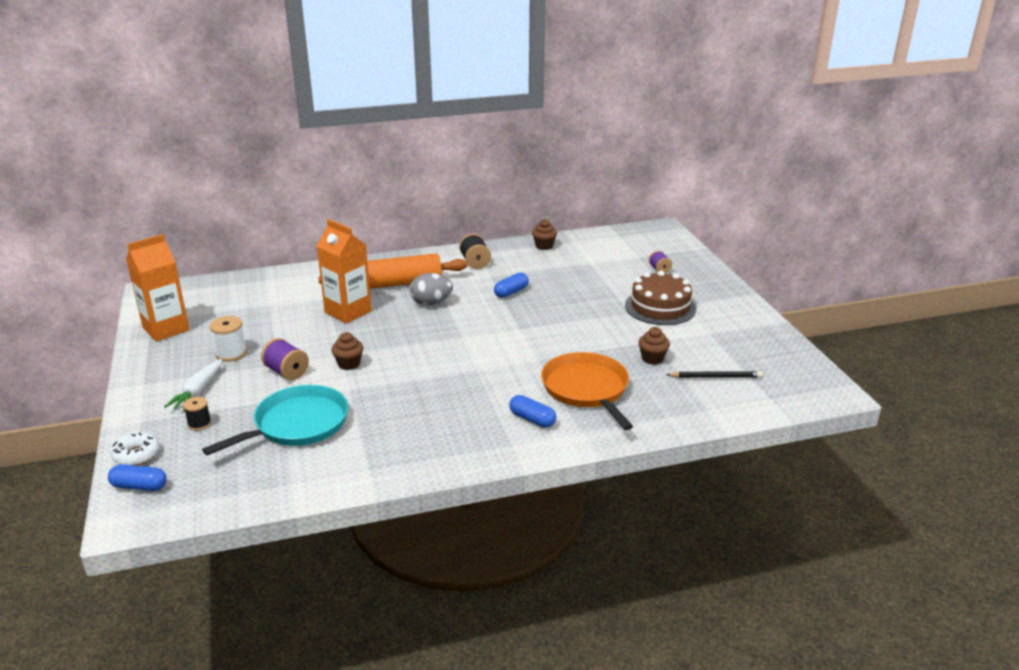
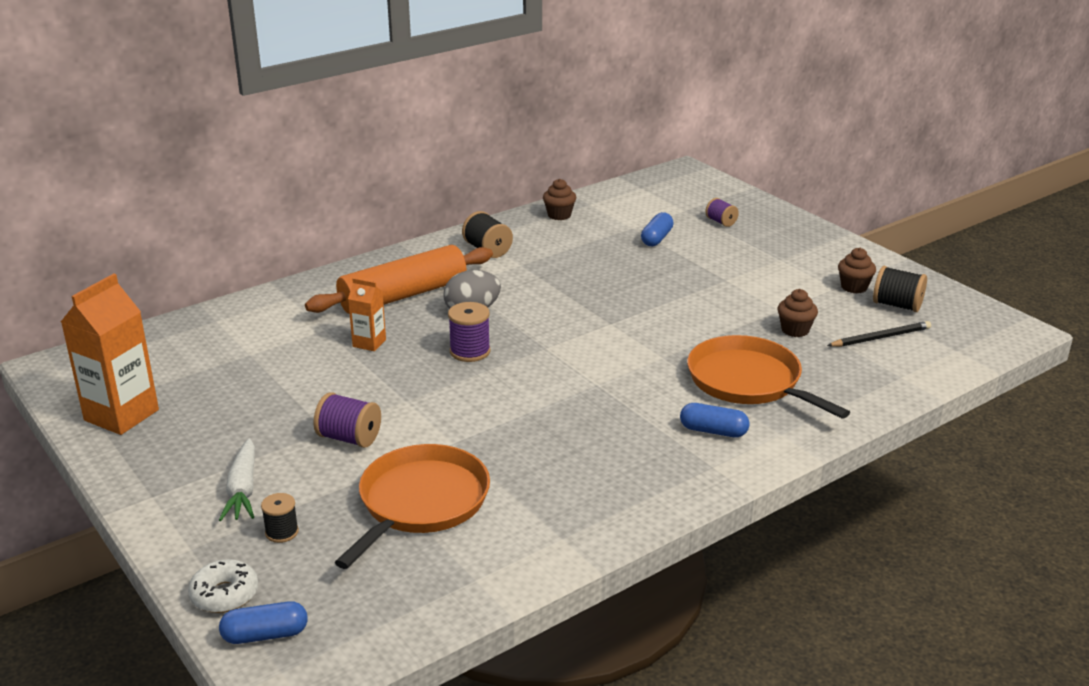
camera: 20 degrees left, 0 degrees up
turquoise pan [202,385,348,455] -> orange pan [335,444,490,569]
white spool [210,316,247,362] -> none
orange carton [317,219,372,323] -> orange carton [348,278,386,351], size x0.53
brown cupcake [331,332,363,370] -> brown cupcake moved to [838,248,876,294]
blue capsule [494,272,529,298] -> blue capsule moved to [641,212,674,246]
brown cake [625,271,696,325] -> none
none -> purple spool [448,302,490,362]
none -> black spool [873,266,927,312]

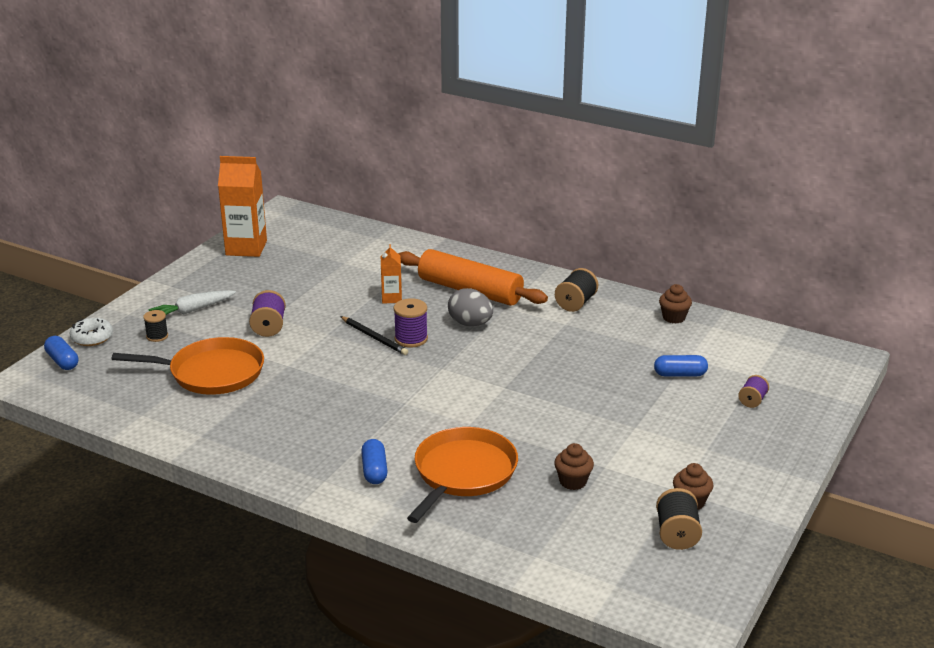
camera: 65 degrees right, 0 degrees up
black pencil [827,321,931,347] -> black pencil moved to [340,316,408,355]

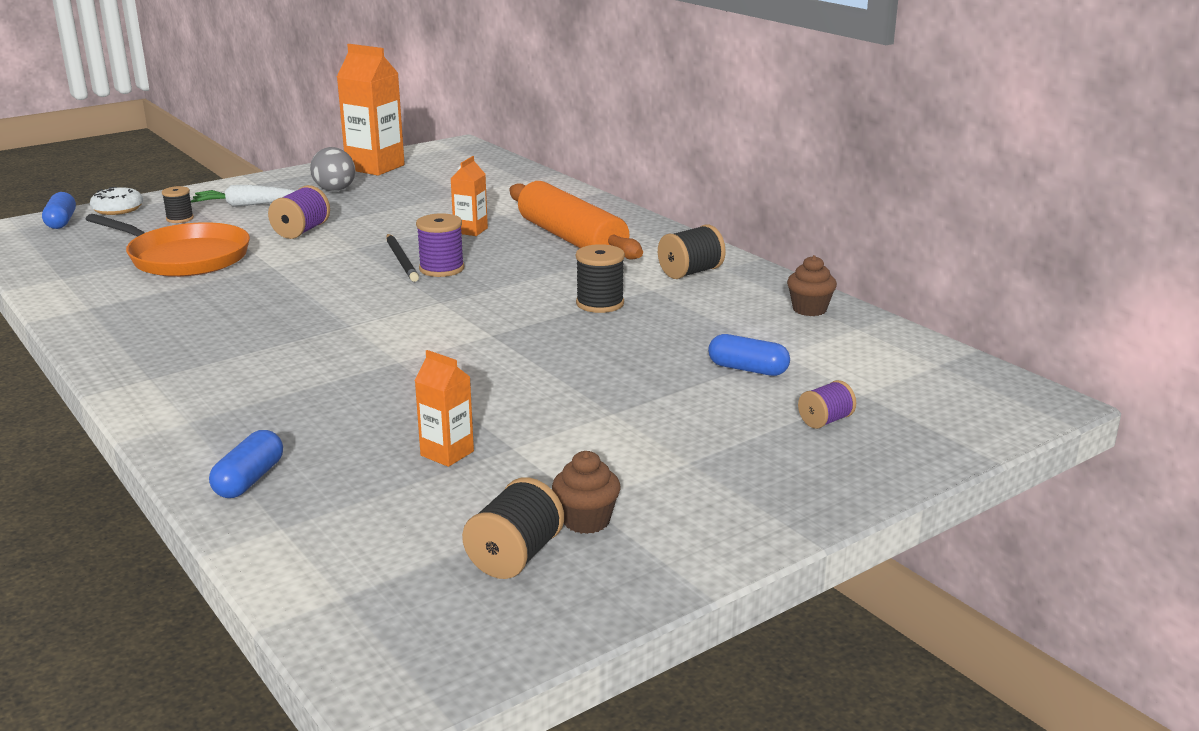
camera: 25 degrees right, 5 degrees down
blue capsule [361,439,388,484] -> blue capsule moved to [209,430,283,498]
orange pan [407,427,518,523] -> none
grey egg [448,288,493,326] -> grey egg moved to [310,147,356,191]
brown cupcake [554,443,594,490] -> orange carton [415,350,474,467]
none -> black spool [576,244,625,313]

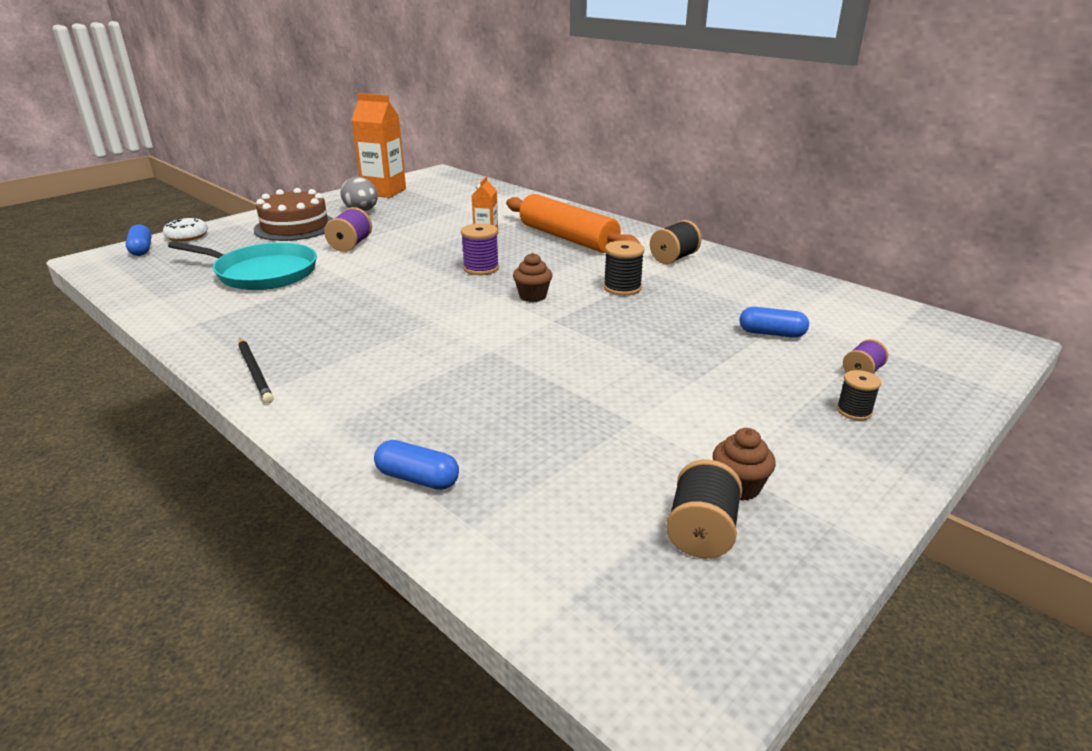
camera: 10 degrees left, 5 degrees up
orange pan [86,214,250,277] -> turquoise pan [168,241,317,290]
black spool [162,186,194,223] -> black spool moved to [837,370,881,420]
white carrot [191,185,295,207] -> brown cake [253,188,333,241]
blue capsule [209,430,283,498] -> blue capsule turned 75 degrees counterclockwise [374,440,459,490]
black pencil [387,234,419,282] -> black pencil moved to [238,338,274,403]
orange carton [415,350,474,467] -> none
brown cupcake [787,255,837,316] -> brown cupcake moved to [513,253,553,302]

